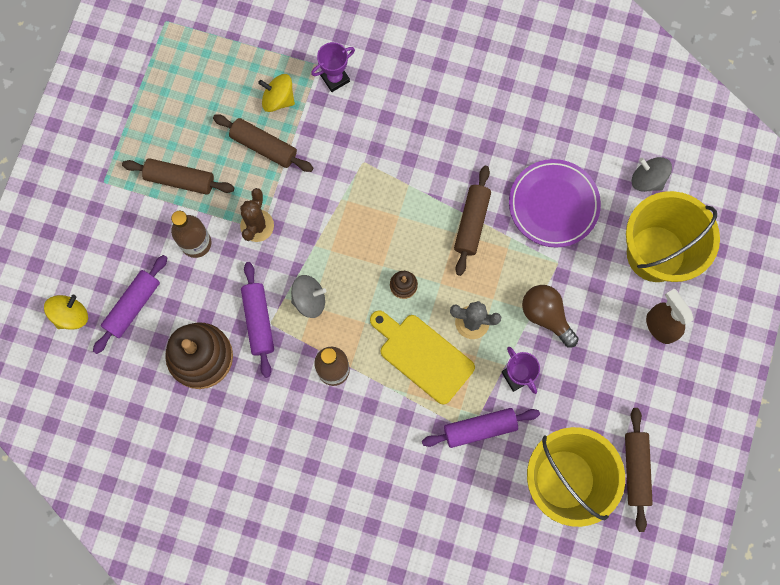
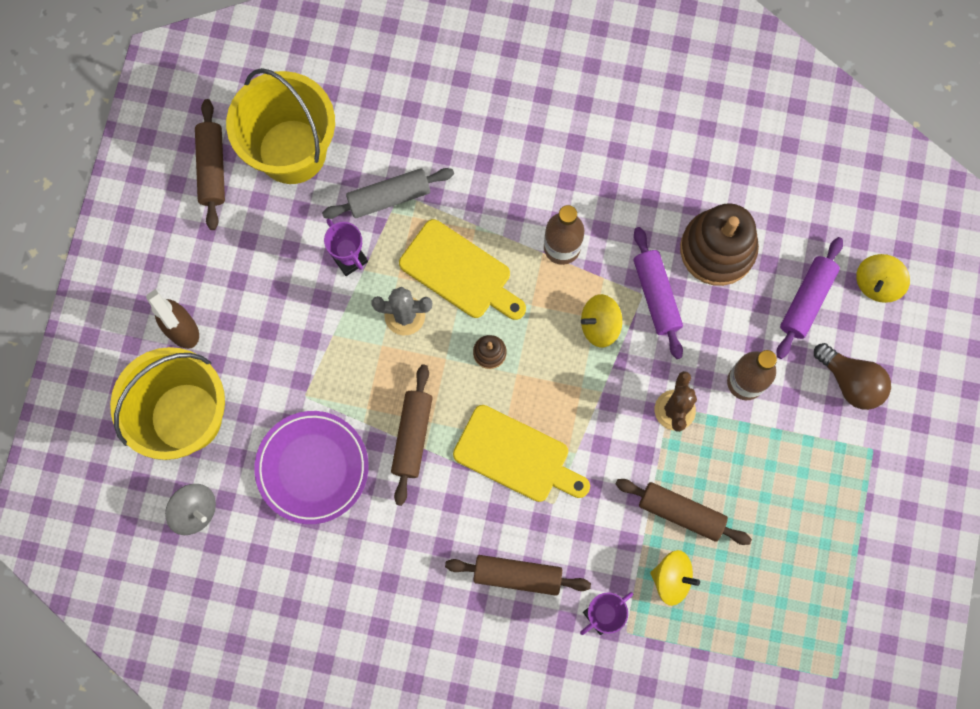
camera: 175 degrees right, 0 degrees up
brown rolling pin [122,158,234,195] -> brown rolling pin moved to [445,555,591,596]
grey spinning top [291,275,326,318] -> yellow spinning top [581,294,622,348]
purple rolling pin [422,408,540,448] -> grey rolling pin [322,168,454,219]
brown light bulb [522,285,579,347] -> brown light bulb moved to [814,343,891,410]
none -> yellow cutting board [453,405,590,502]

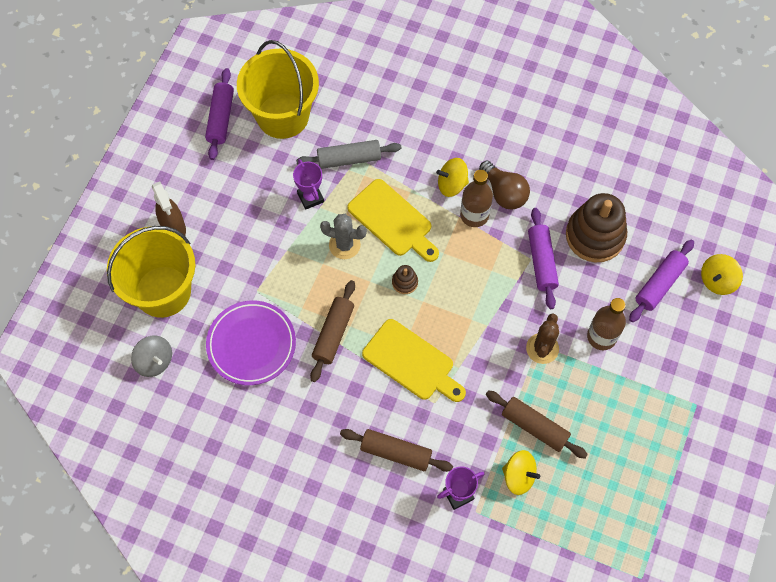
camera: 10 degrees right, 10 degrees down
brown rolling pin [195,99,225,230] -> purple rolling pin [205,68,234,160]
yellow spinning top [581,294,622,348] -> yellow spinning top moved to [436,158,469,197]
brown light bulb [814,343,891,410] -> brown light bulb moved to [479,160,530,209]

